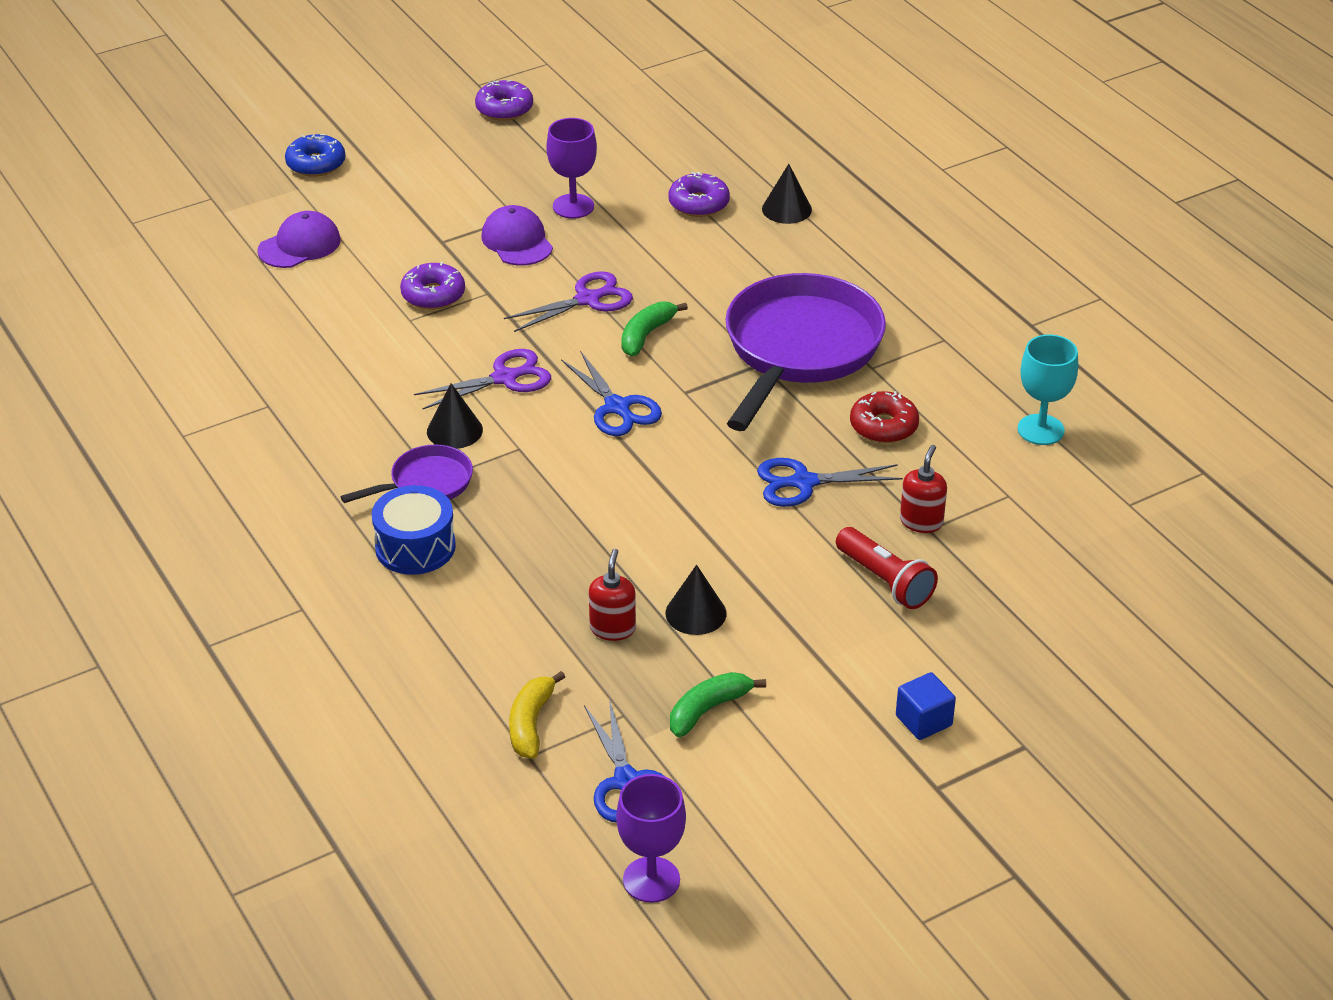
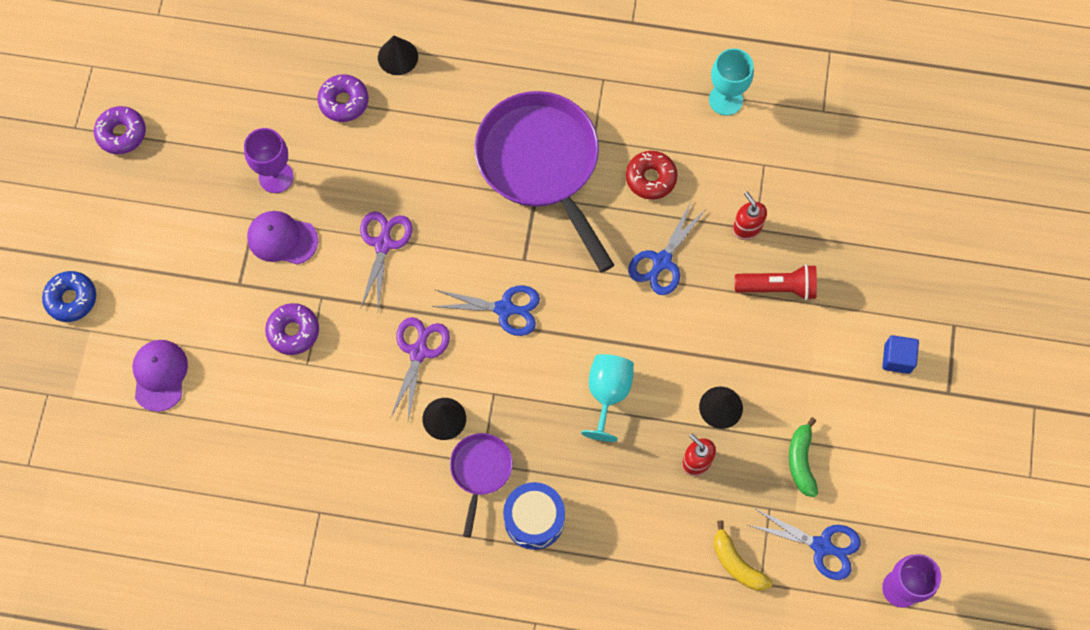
camera: 50 degrees left, 30 degrees up
green banana [621,302,688,356] -> none
none -> turquoise goblet [581,354,634,442]

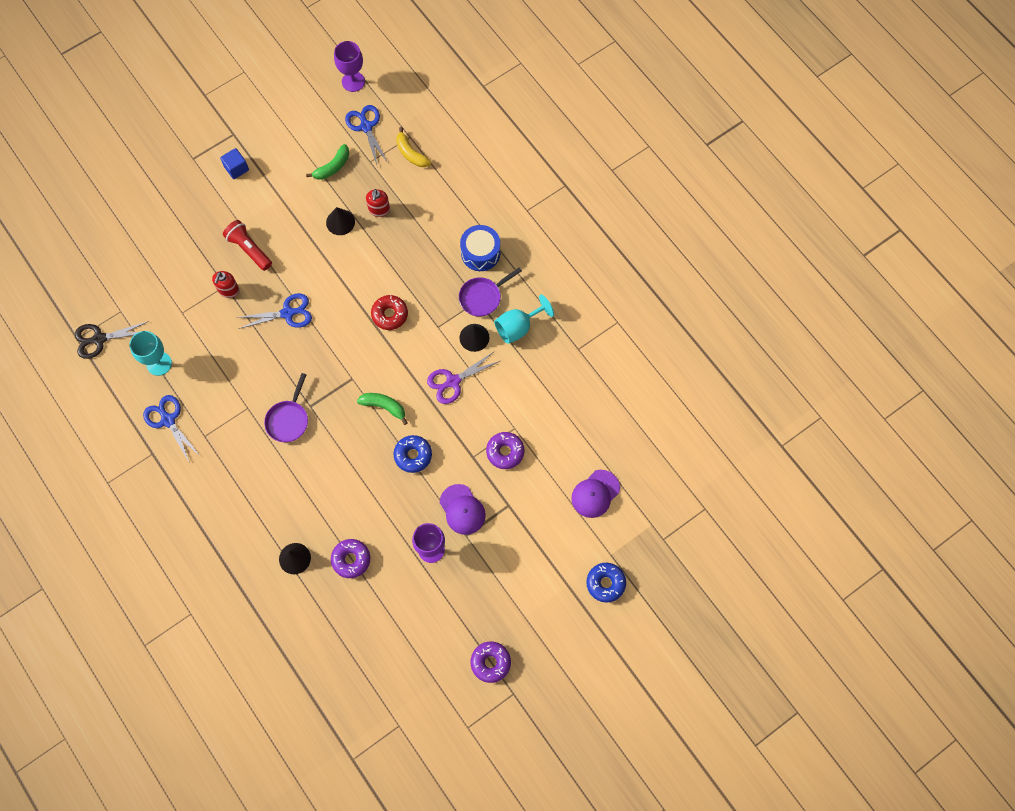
camera: 135 degrees left, 0 degrees up
purple scissors [360,211,413,309] -> blue donut [394,435,432,473]
blue scissors [431,285,540,336] -> blue scissors moved to [143,395,201,463]
purple pan [474,91,614,272] -> purple pan [264,373,308,442], size x0.48
turquoise goblet [581,354,634,442] -> turquoise goblet moved to [494,294,554,344]
red donut [626,151,678,200] -> red donut moved to [371,295,408,330]
yellow banana [714,520,773,591] -> yellow banana turned 135 degrees clockwise [396,127,431,167]
none -> black scissors [75,321,149,359]
none -> green banana [357,393,408,425]

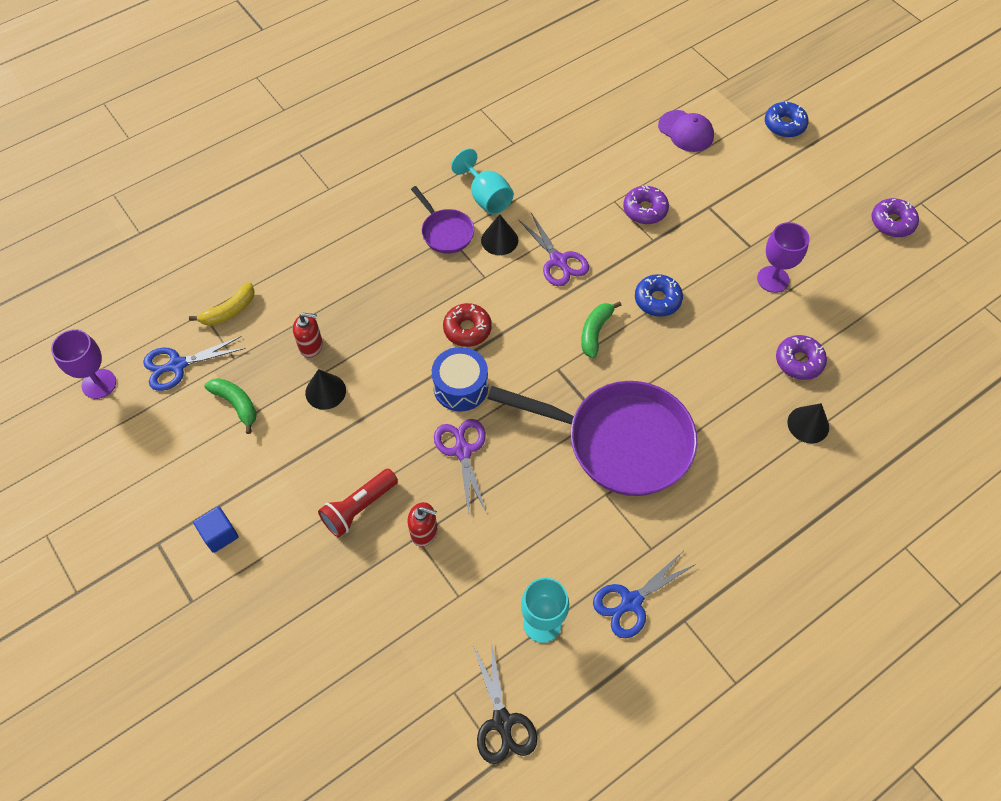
camera: 90 degrees left, 10 degrees down
blue scissors [236,293,312,329] -> purple scissors [434,419,486,514]
purple pan [264,373,308,442] -> purple pan [487,381,697,496], size x2.10
purple cap [440,484,486,535] -> none
blue drum [460,225,500,271] -> blue drum moved to [432,347,488,412]

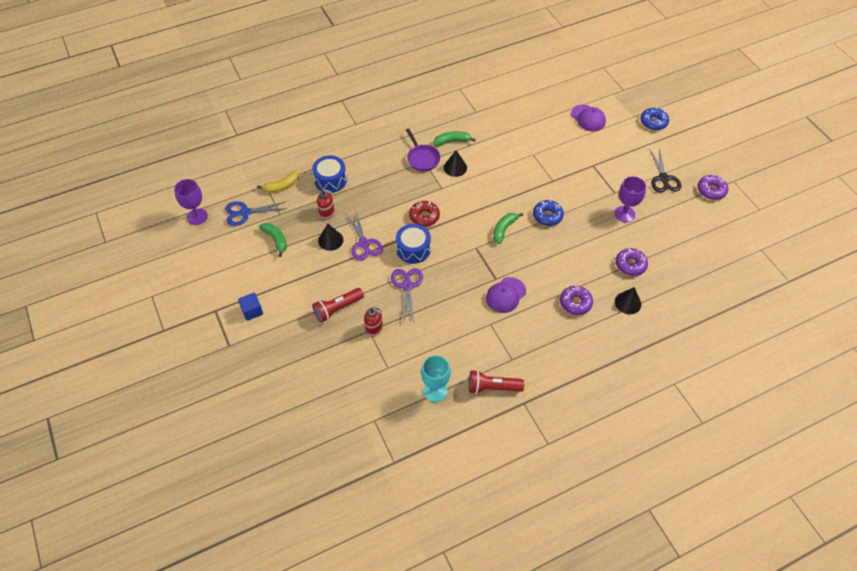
camera: 10 degrees right, 5 degrees down
turquoise goblet [451,148,514,215] -> green banana [434,131,476,146]
black scissors [473,640,537,764] -> black scissors moved to [649,148,681,193]
purple pan [487,381,697,496] -> purple cap [486,277,526,313]
purple scissors [518,213,589,286] -> purple scissors moved to [347,212,383,261]
blue scissors [593,552,696,638] -> red flashlight [469,370,524,394]
purple donut [623,185,669,224] -> purple donut moved to [560,286,593,315]
none -> blue drum [312,155,347,193]

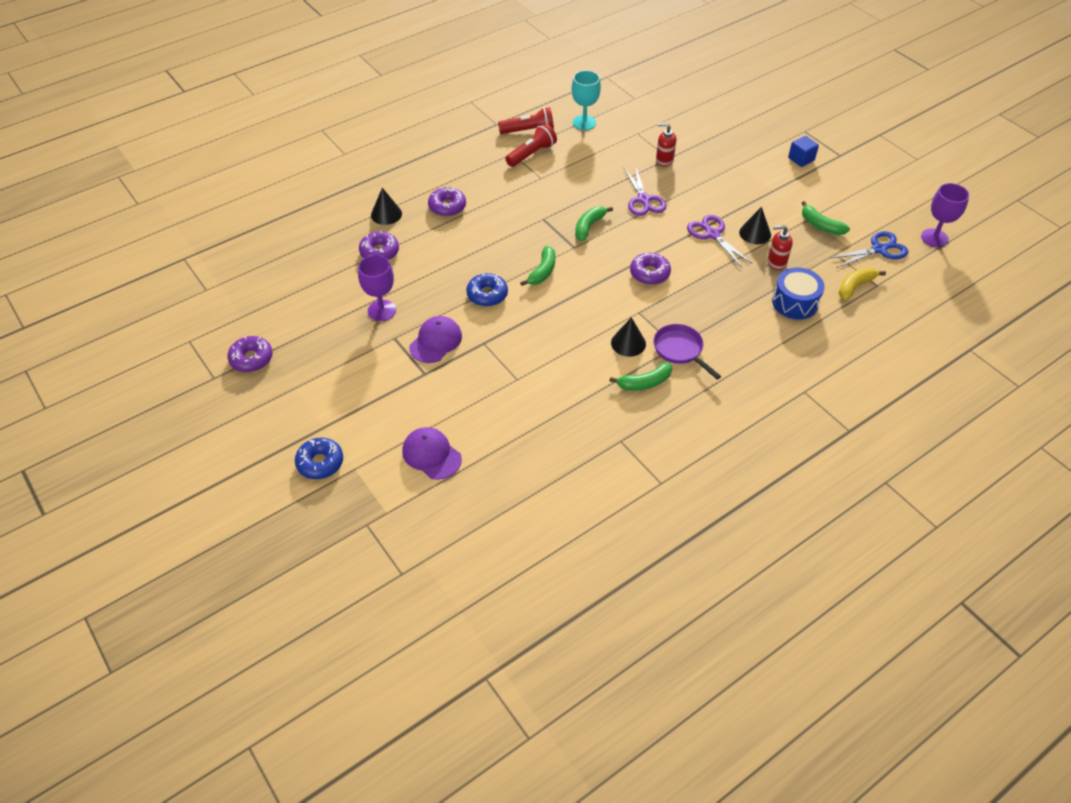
camera: 170 degrees right, 5 degrees down
red flashlight [313,288,364,323] -> red flashlight moved to [505,123,557,167]
blue drum [396,224,431,264] -> none
red donut [409,201,440,227] -> purple donut [630,253,671,285]
purple cap [486,277,526,313] -> purple cap moved to [409,316,462,363]
black scissors [649,148,681,193] -> none
none -> green banana [575,206,613,241]

